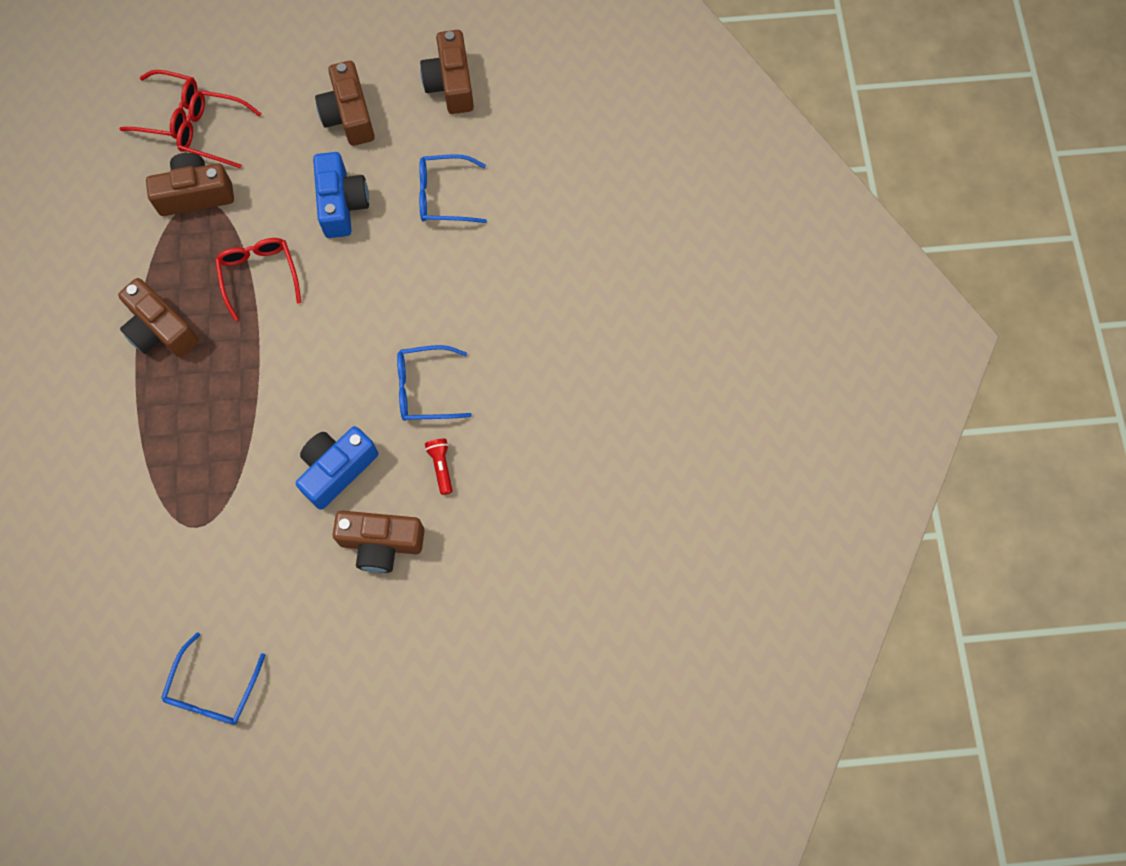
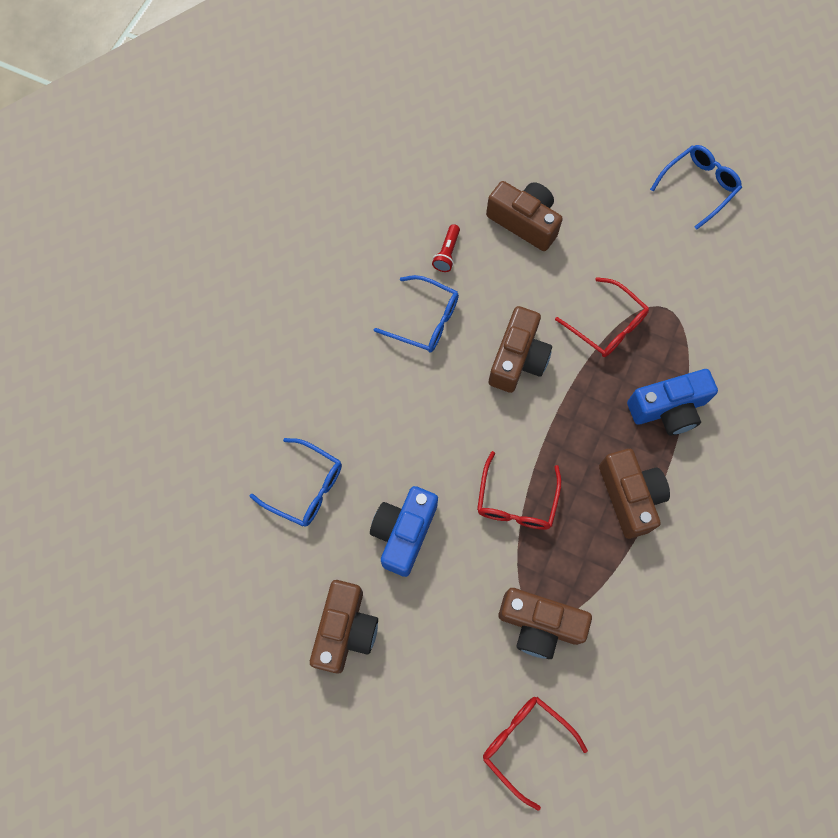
camera: 150 degrees left, 0 degrees up
red glasses [176,90,262,169] -> red glasses moved to [555,277,649,357]
blue camera [296,426,379,510] -> blue camera moved to [627,369,718,435]
brown camera [420,30,474,114] -> brown camera moved to [489,306,552,393]

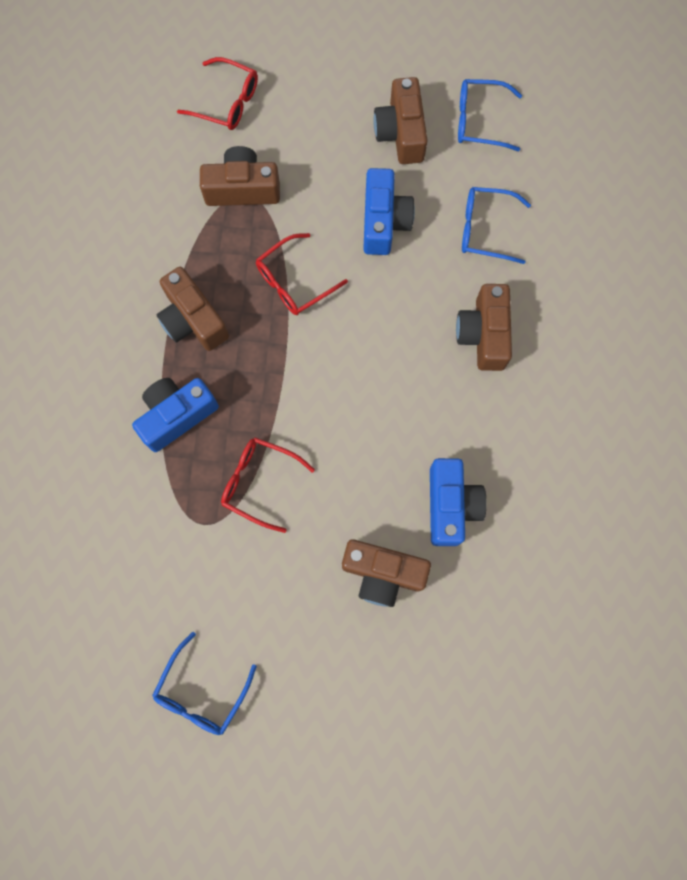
camera: 160 degrees right, 5 degrees up
blue glasses [374,275,459,352] -> blue glasses moved to [458,79,522,151]
red flashlight [432,224,460,272] -> blue camera [430,458,487,546]
red glasses [477,451,561,530] -> red glasses turned 120 degrees counterclockwise [256,233,348,315]
brown camera [489,306,552,393] -> brown camera moved to [456,284,512,371]

